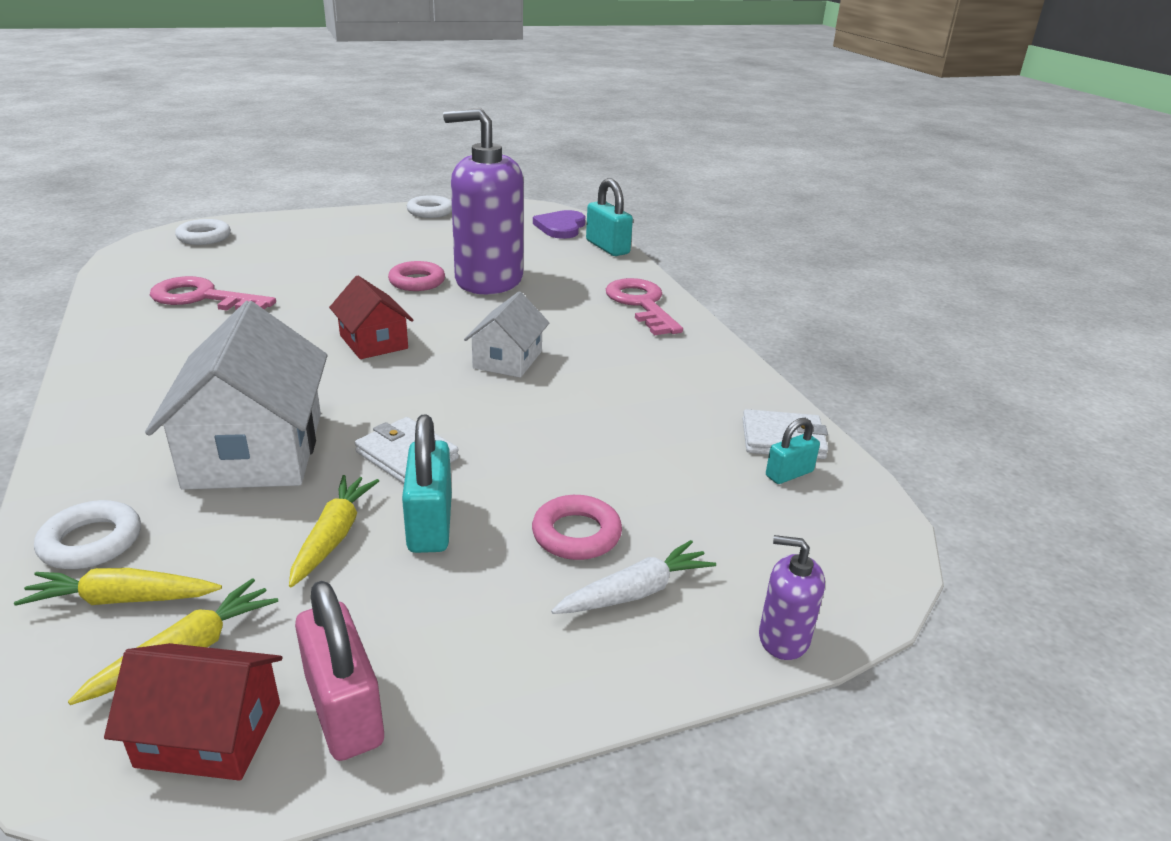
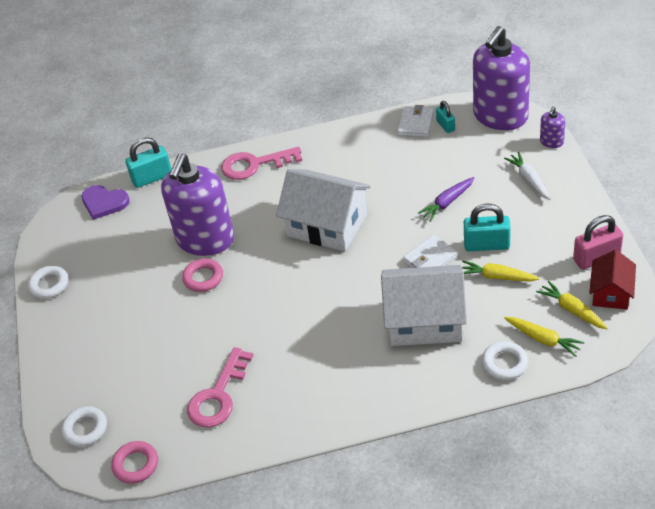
camera: 75 degrees left, 15 degrees up
yellow carrot [14,568,222,606] -> yellow carrot turned 60 degrees counterclockwise [504,317,584,357]
red house [329,275,413,359] -> none
white house [464,291,549,378] -> white house [276,169,371,252], size x1.77
pink ring [532,495,622,560] -> pink ring moved to [111,441,158,484]
none -> purple carrot [418,177,474,222]
none -> purple soap dispenser [473,26,530,130]

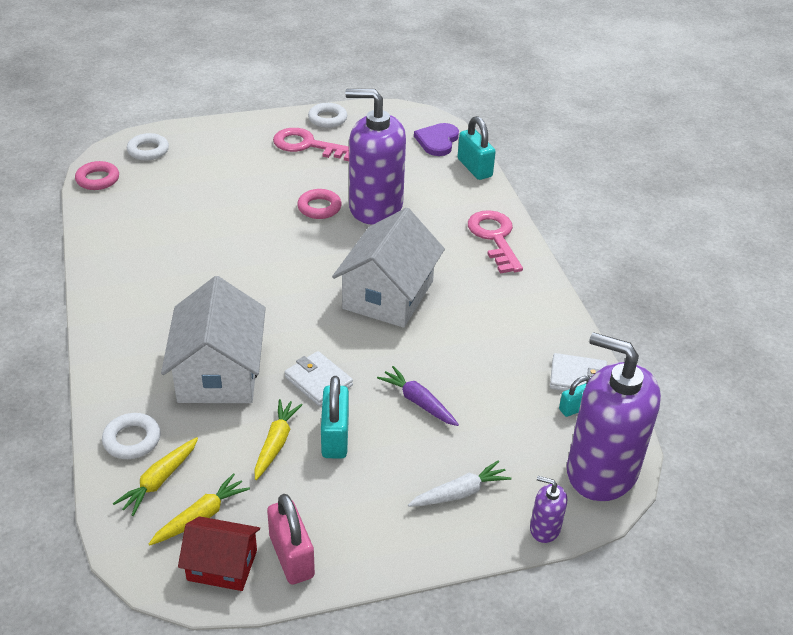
camera: 80 degrees right, 5 degrees down
pink key [187,347,254,428] -> pink key moved to [273,128,349,161]

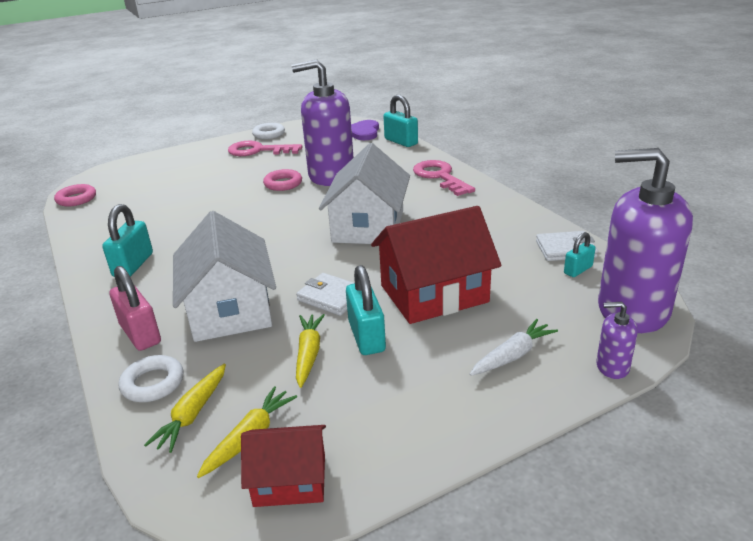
camera: 10 degrees left, 10 degrees down
white ring [127,133,169,161] -> none
pink padlock [267,494,315,584] -> pink padlock moved to [109,266,161,351]
purple carrot [377,366,459,426] -> red house [371,206,501,324]
none -> turquoise padlock [102,204,153,277]

